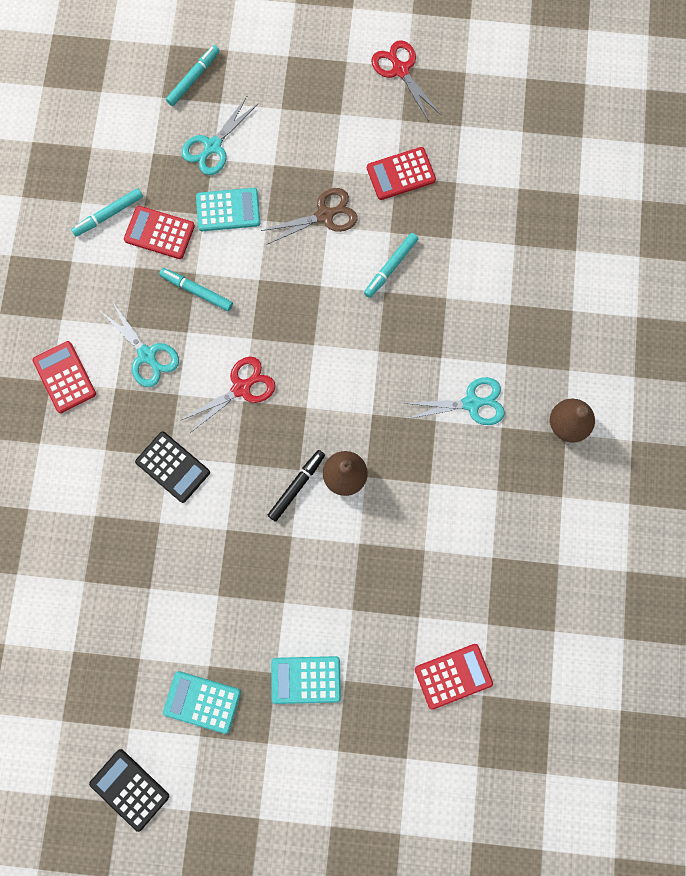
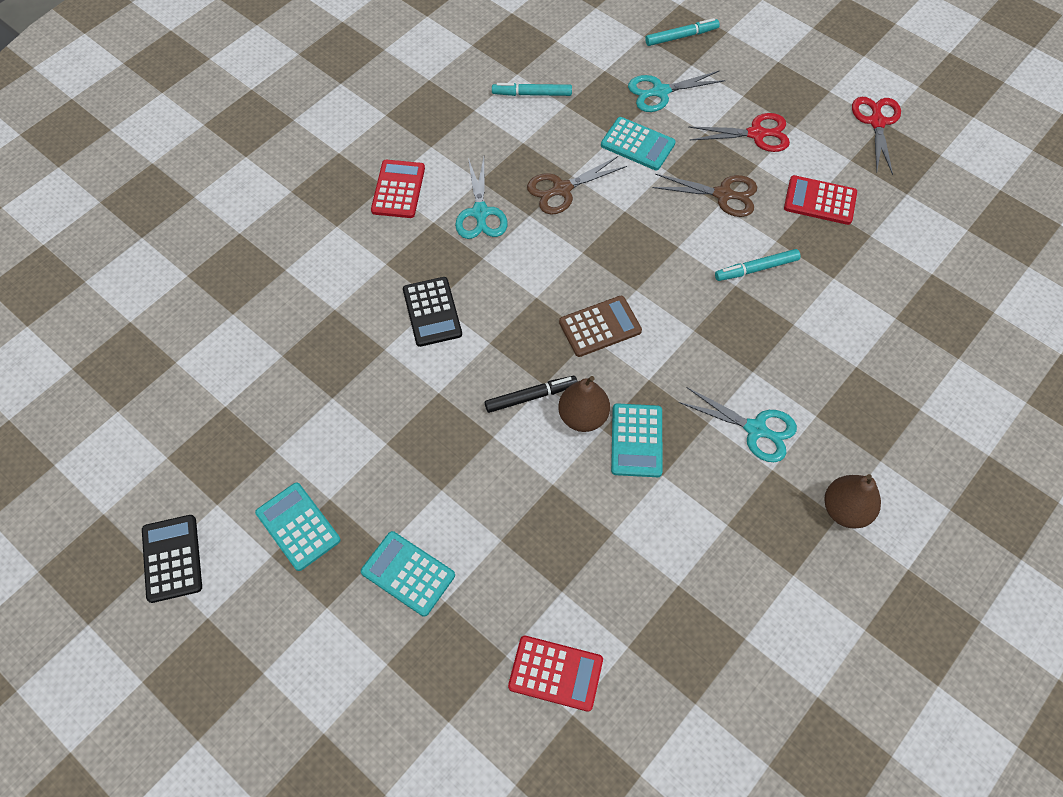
camera: 35 degrees right, 15 degrees down
red calculator [124,206,195,259] -> none
turquoise marker [159,268,233,311] -> brown scissors [527,156,627,215]
red scissors [180,357,276,434] -> red scissors moved to [688,113,790,152]
none -> brown calculator [559,296,642,357]
none -> turquoise calculator [611,403,663,477]

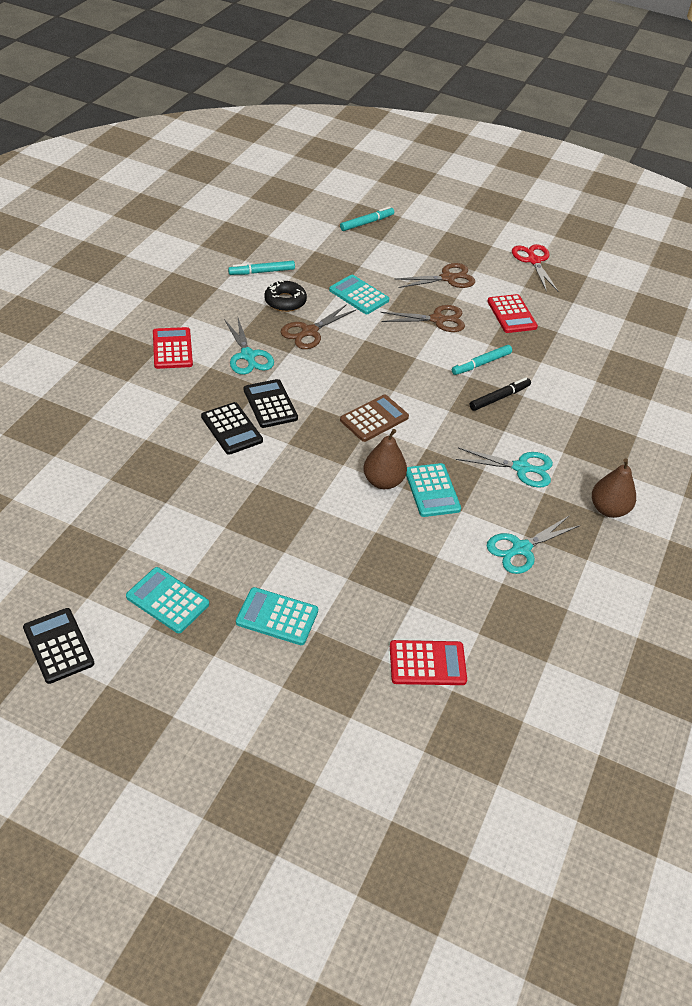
camera: 20 degrees left, 15 degrees down
black marker [485,376,578,413] -> black marker moved to [470,377,531,411]
turquoise calculator [601,117,676,170] -> turquoise calculator turned 150 degrees counterclockwise [329,275,389,314]
turquoise scissors [628,70,726,112] -> turquoise scissors moved to [486,516,580,574]
red scissors [688,113,790,152] -> brown scissors [395,263,475,288]
red calculator [784,175,857,225] -> red calculator turned 105 degrees counterclockwise [487,294,538,333]
none -> black calculator [244,379,298,428]
none -> black donut [264,280,307,312]

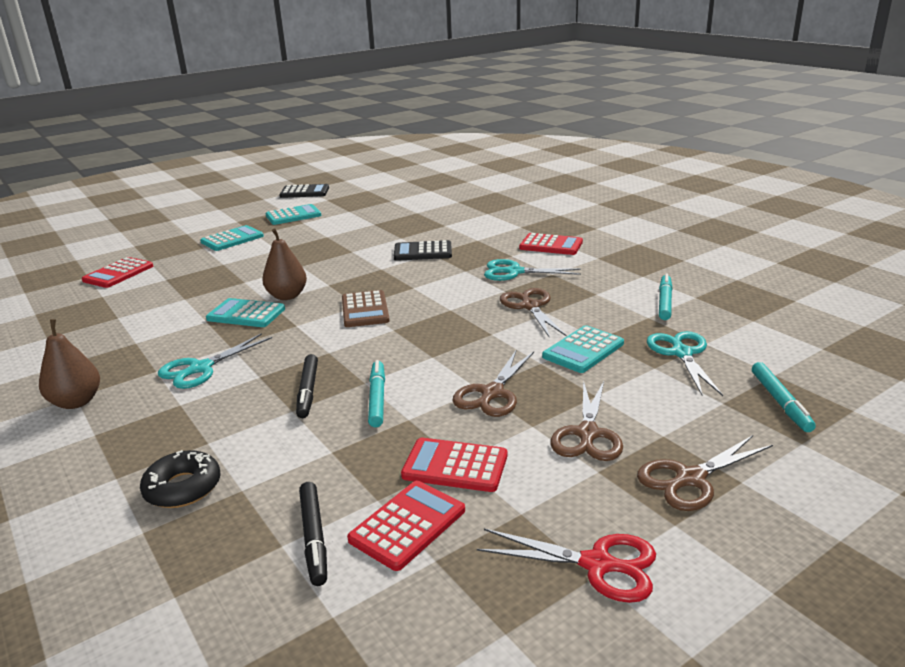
camera: 125 degrees right, 20 degrees down
black calculator [244,379,298,428] -> none
black donut [264,280,307,312] -> black donut moved to [140,450,221,508]
turquoise calculator [329,275,389,314] -> turquoise calculator turned 150 degrees clockwise [542,325,624,373]
turquoise scissors [486,516,580,574] -> turquoise scissors moved to [647,331,723,396]
none -> black marker [299,482,327,586]
none -> red calculator [347,480,465,571]
none -> brown scissors [637,435,773,511]

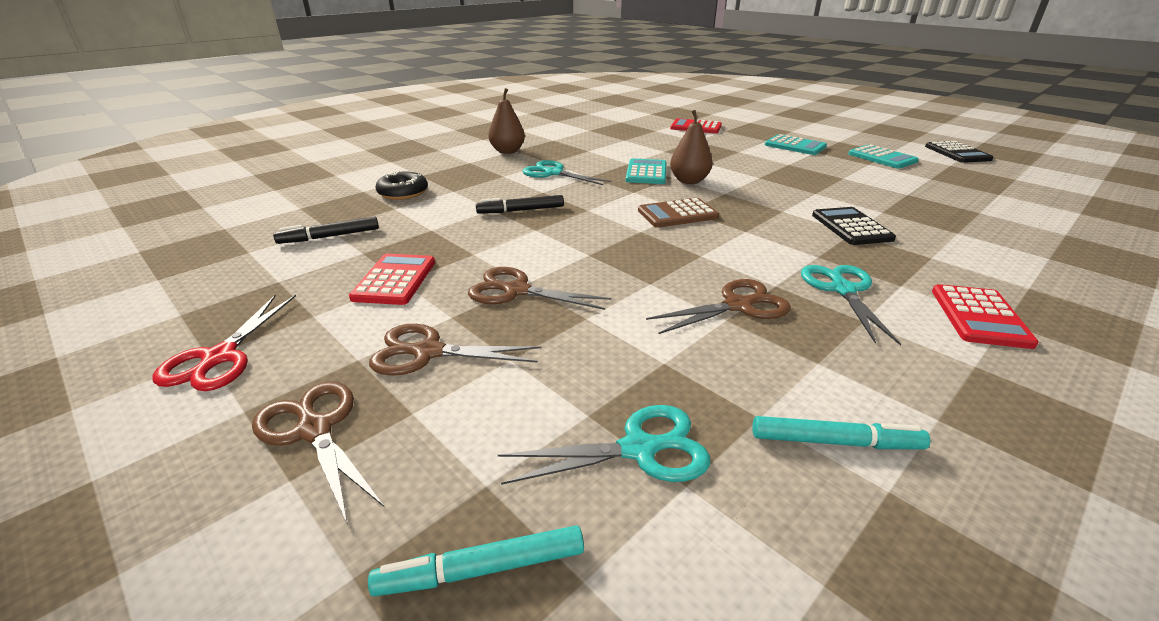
camera: 80 degrees right, 5 degrees up
red calculator [347,480,465,571] -> none
turquoise marker [368,360,385,427] -> none
turquoise calculator [542,325,624,373] -> none

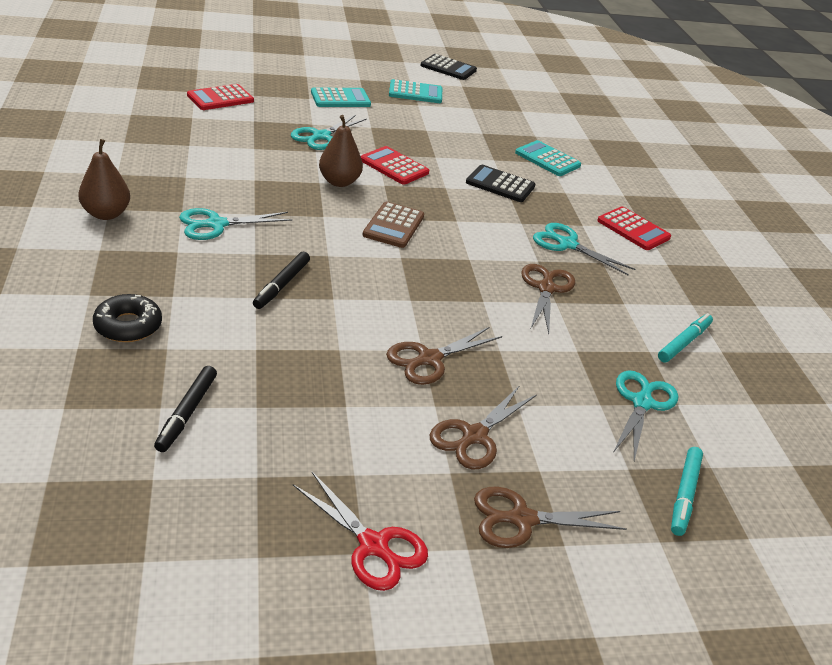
camera: 60 degrees left, 5 degrees up
red calculator [349,254,435,305] -> red calculator moved to [361,146,429,185]
turquoise calculator [626,159,667,184] -> turquoise calculator moved to [515,140,581,176]
none -> turquoise scissors [291,115,367,150]

